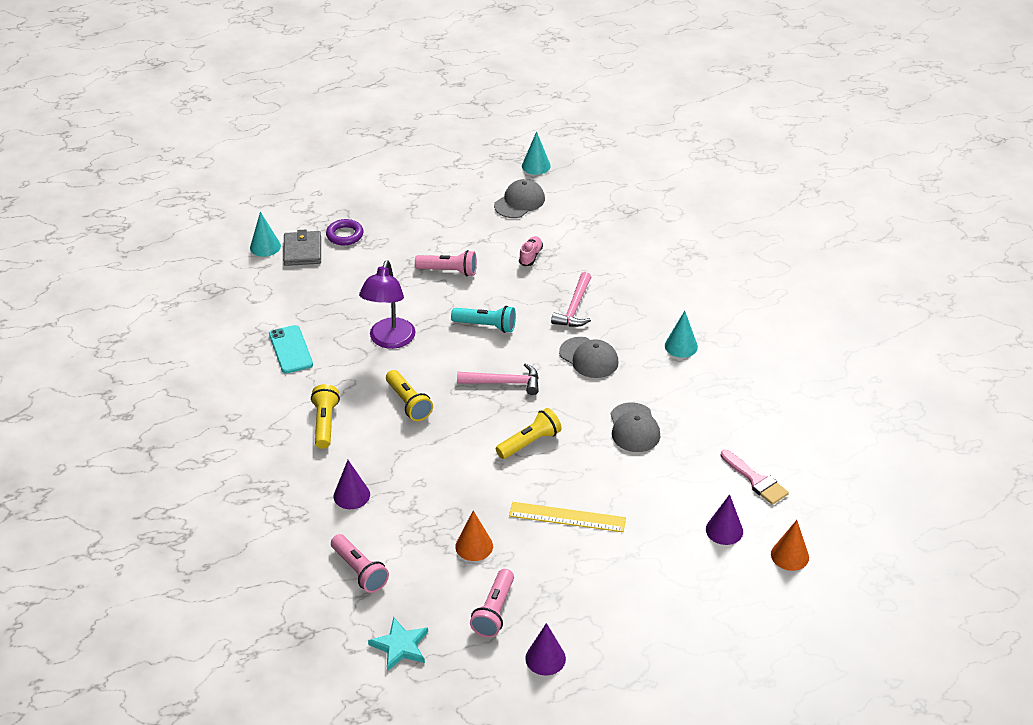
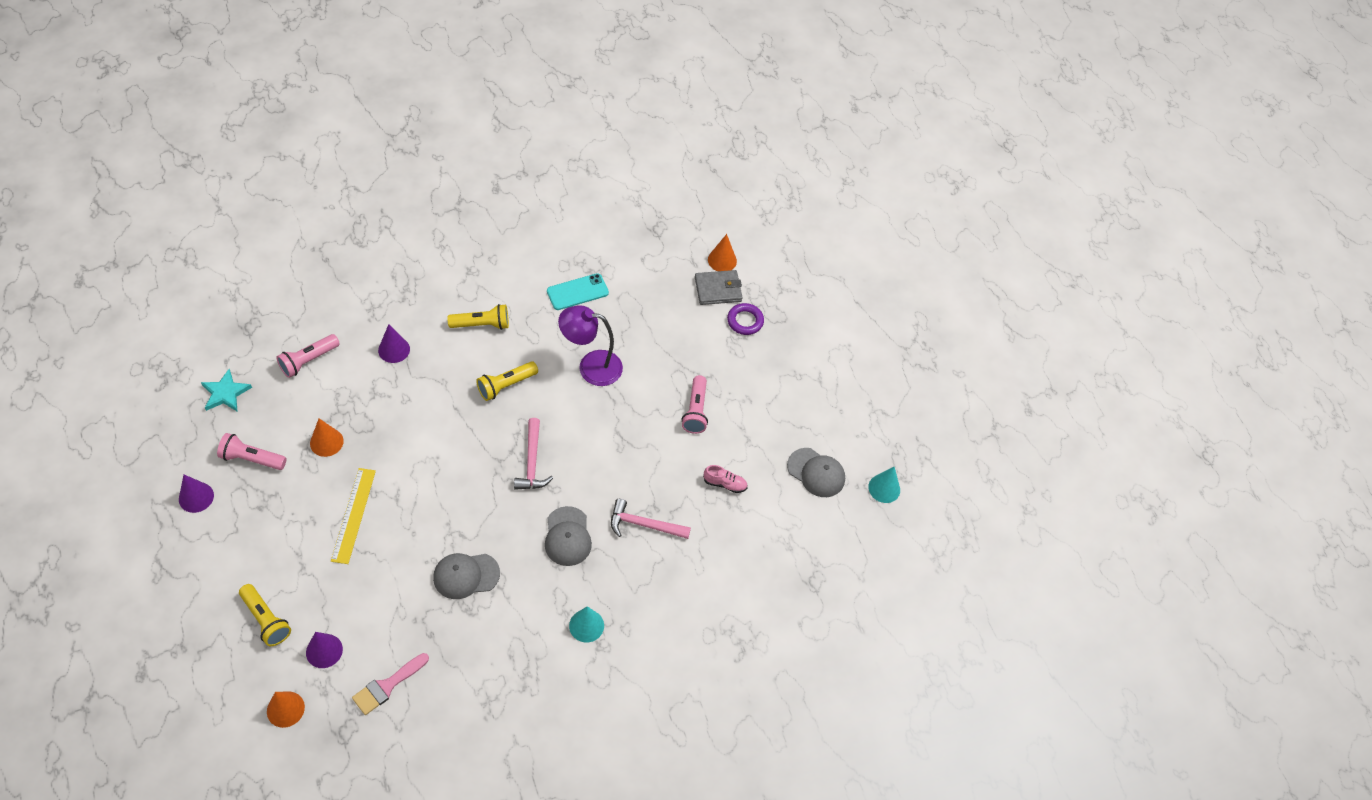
camera: 80 degrees right, 15 degrees up
turquoise cone [250,212,281,257] -> orange cone [708,234,737,271]
turquoise flashlight [451,306,516,333] -> none
yellow flashlight [496,408,562,459] -> yellow flashlight moved to [239,584,291,646]
grey cap [559,337,619,378] -> grey cap turned 45 degrees counterclockwise [545,506,592,566]

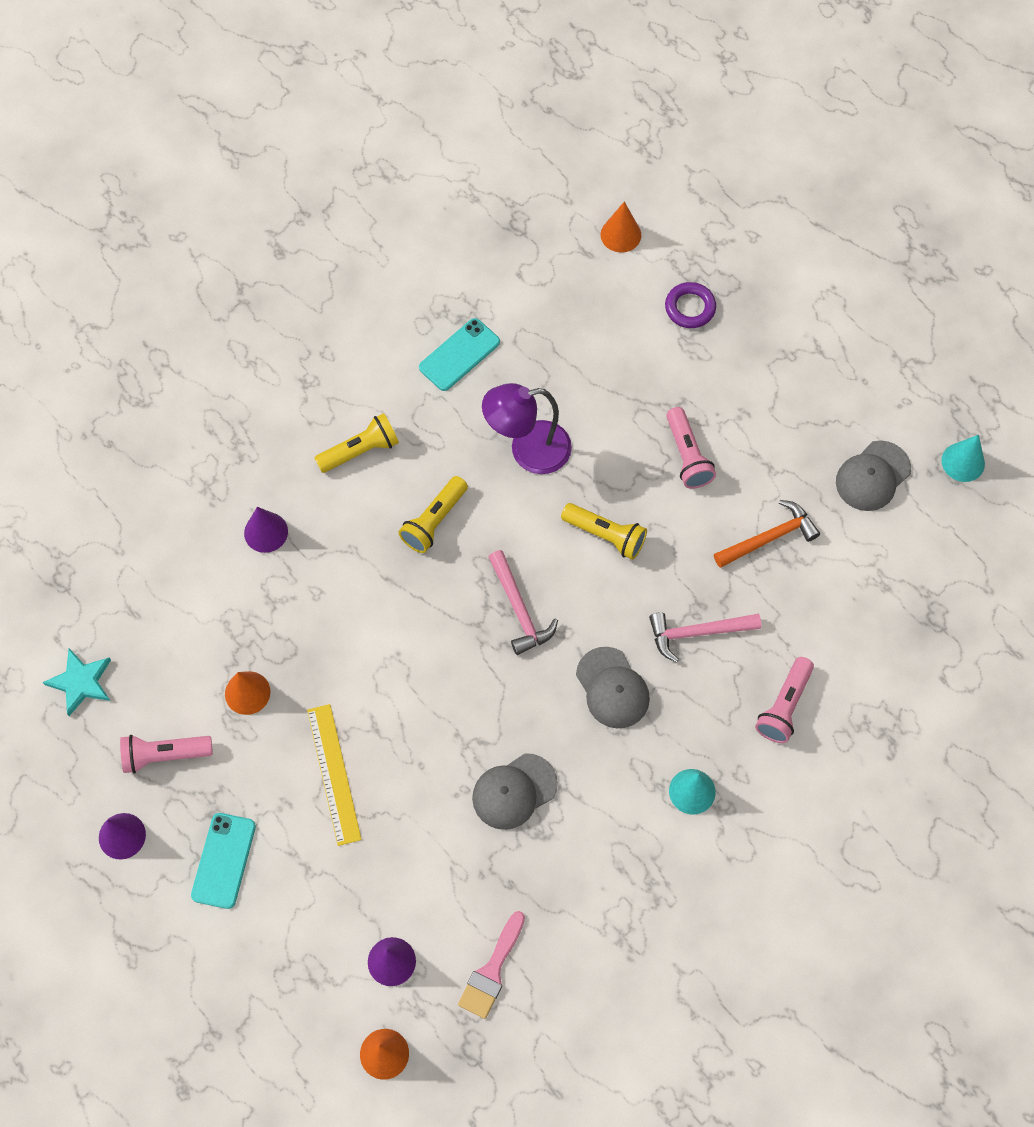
camera: 15 degrees left, 10 degrees up
yellow flashlight [239,584,291,646] -> yellow flashlight moved to [561,503,647,560]
pink flashlight [276,334,340,378] -> pink flashlight moved to [755,657,814,743]
grey wallet [695,270,743,305] -> none
pink shoe [703,465,748,493] -> orange hammer [714,500,820,568]
grey cap [787,448,845,497] -> grey cap turned 120 degrees clockwise [836,440,911,511]
none -> turquoise phone [191,813,256,909]

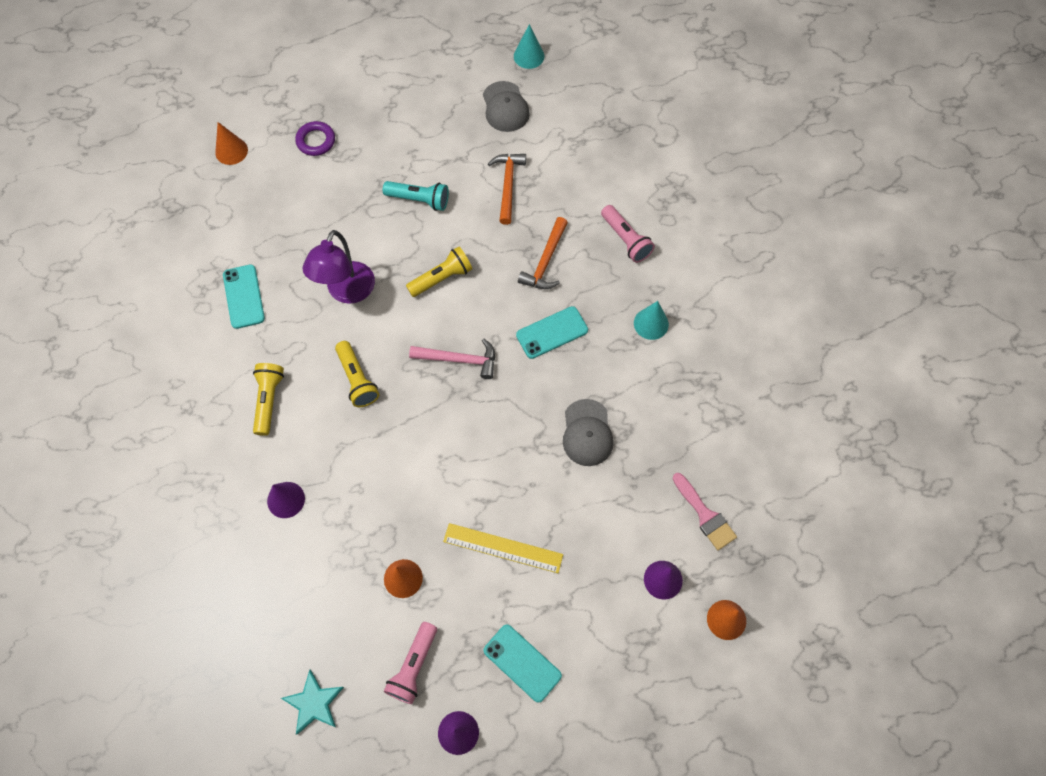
camera: 60 degrees left, 0 degrees up
grey cap [576,647,650,728] -> turquoise phone [516,306,588,359]
pink hammer [649,612,761,663] -> orange hammer [518,217,568,289]
pink flashlight [666,407,716,489] -> turquoise flashlight [383,181,449,211]

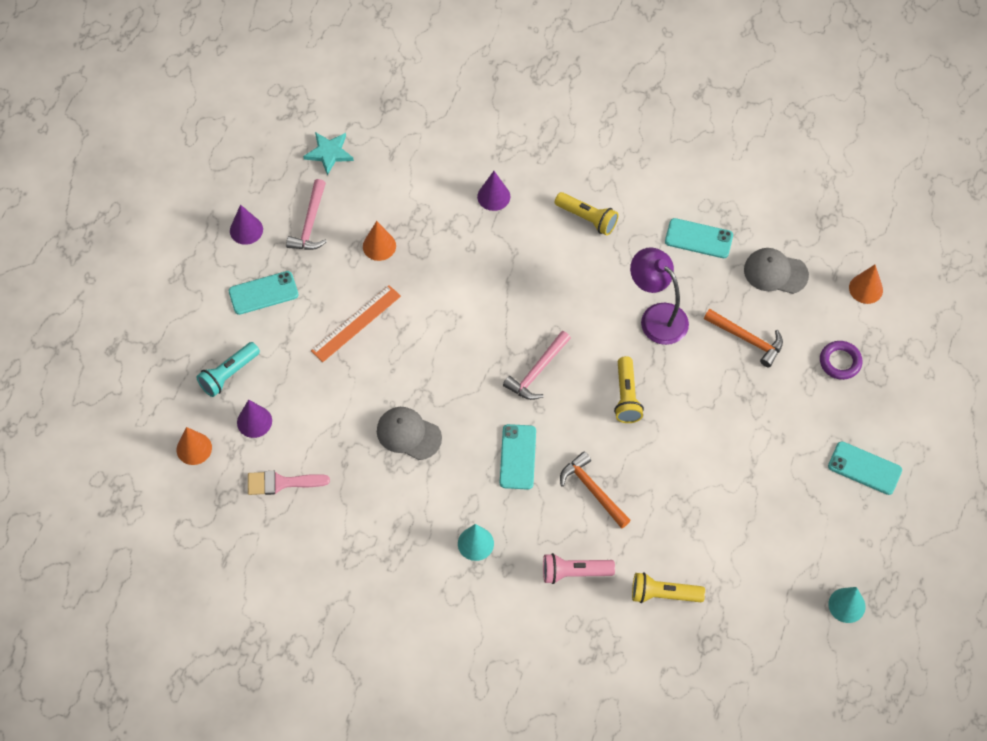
camera: 120 degrees right, 5 degrees down
yellow flashlight [335,341,379,407] -> yellow flashlight moved to [632,572,705,603]
turquoise flashlight [383,181,449,211] -> turquoise flashlight moved to [196,342,260,397]
pink flashlight [384,622,437,704] -> pink hammer [286,179,327,250]
yellow ruler [443,523,563,573] -> orange ruler [311,285,401,362]
grey cap [483,81,530,132] -> grey cap moved to [744,248,809,294]
orange hammer [488,154,526,225] -> orange hammer moved to [704,309,783,368]
none -> turquoise phone [828,441,902,495]

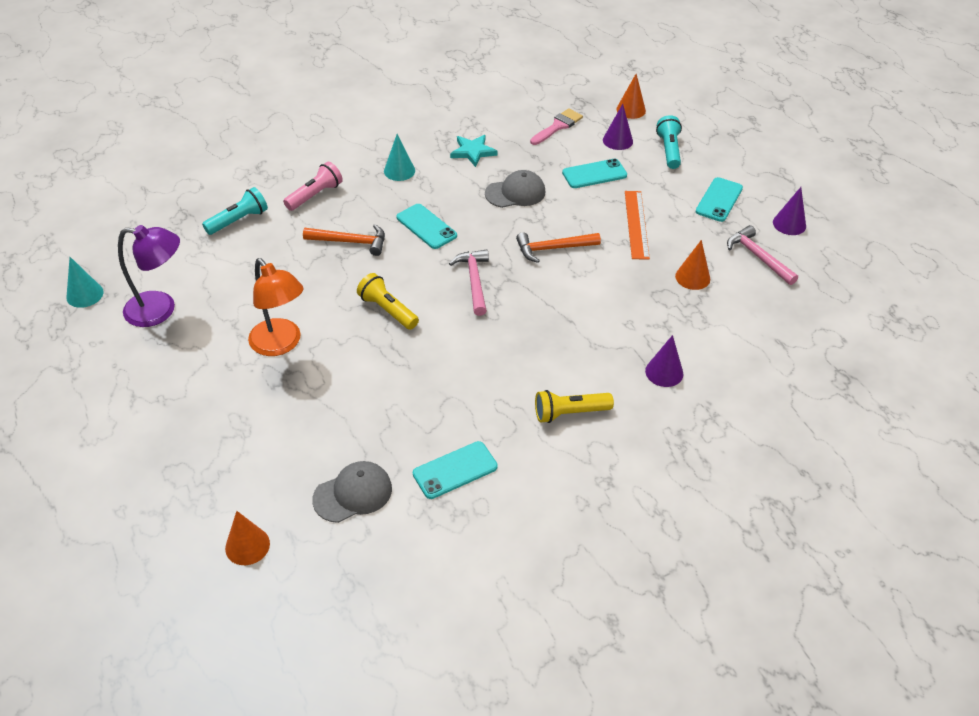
camera: 135 degrees right, 15 degrees down
turquoise star [303,132,354,175] -> turquoise star moved to [450,135,497,167]
purple lamp [630,247,689,345] -> purple lamp moved to [118,225,180,327]
yellow flashlight [632,572,705,603] -> turquoise flashlight [202,187,268,235]
orange hammer [704,309,783,368] -> orange hammer moved to [516,232,601,263]
purple ring [820,341,862,380] -> none
turquoise phone [828,441,902,495] -> turquoise phone moved to [562,159,627,188]
none -> orange lamp [248,258,304,356]

